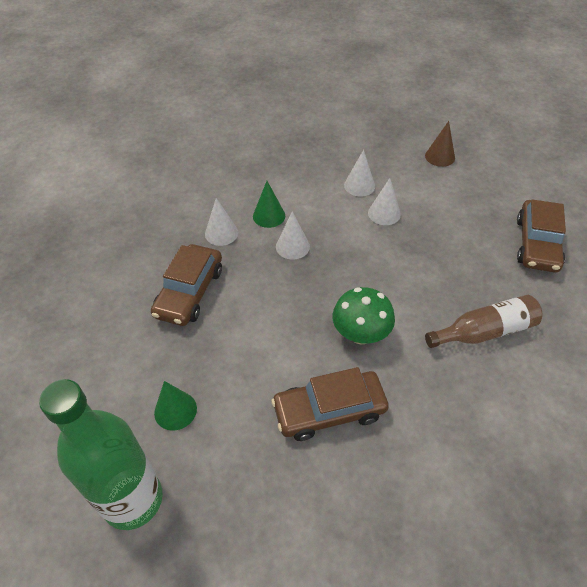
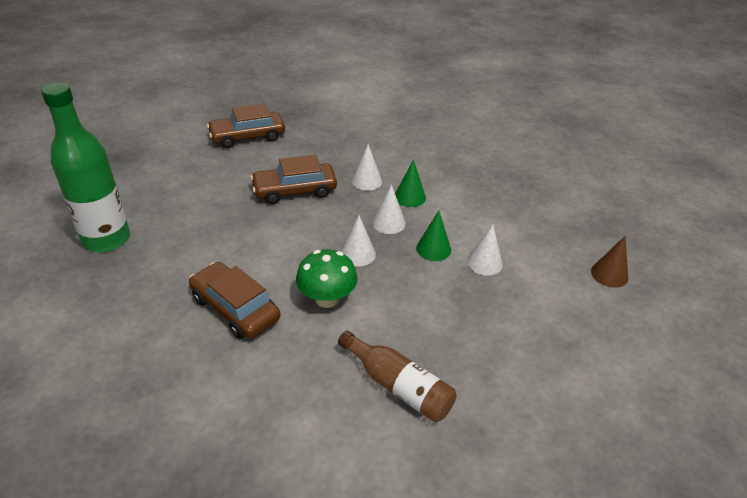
camera: 55 degrees right, 10 degrees down
green cone [154,381,197,431] -> green cone moved to [416,211,451,261]
white cone [344,150,375,197] -> white cone moved to [341,215,376,266]
brown car [517,199,566,273] -> brown car moved to [207,103,285,148]

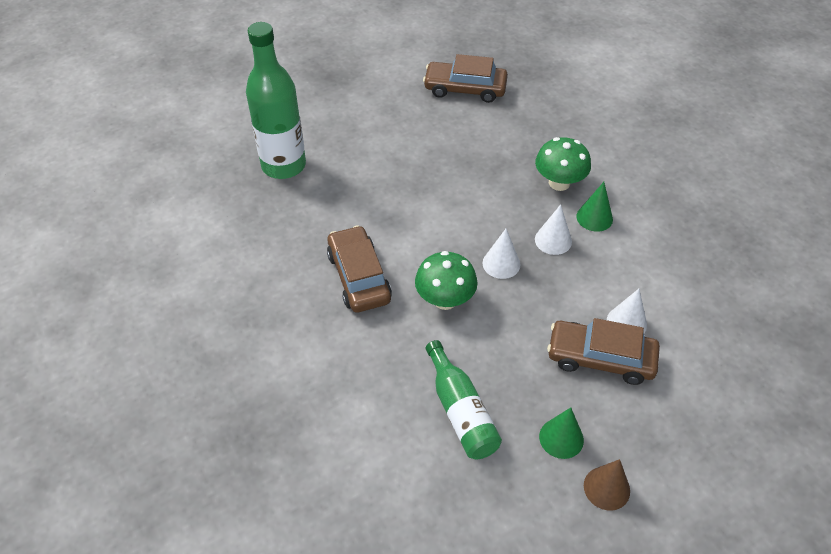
camera: 30 degrees right, 10 degrees up
brown car [251,155,337,204] -> brown car moved to [547,318,660,385]
brown bottle [338,330,456,422] -> green bottle [426,340,502,459]
white cone [351,144,382,191] -> green mushroom [535,137,591,191]
green cone [416,211,451,261] -> green cone moved to [539,407,584,459]
brown cone [591,236,628,288] -> brown cone moved to [584,459,630,511]

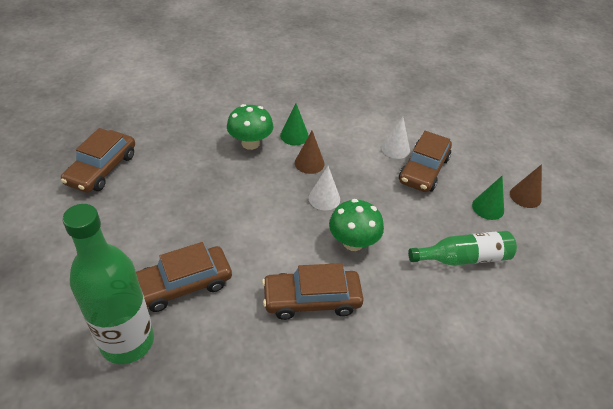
camera: 80 degrees left, 5 degrees down
white cone [535,204,572,255] -> brown cone [295,131,325,174]
none -> brown car [136,242,232,312]

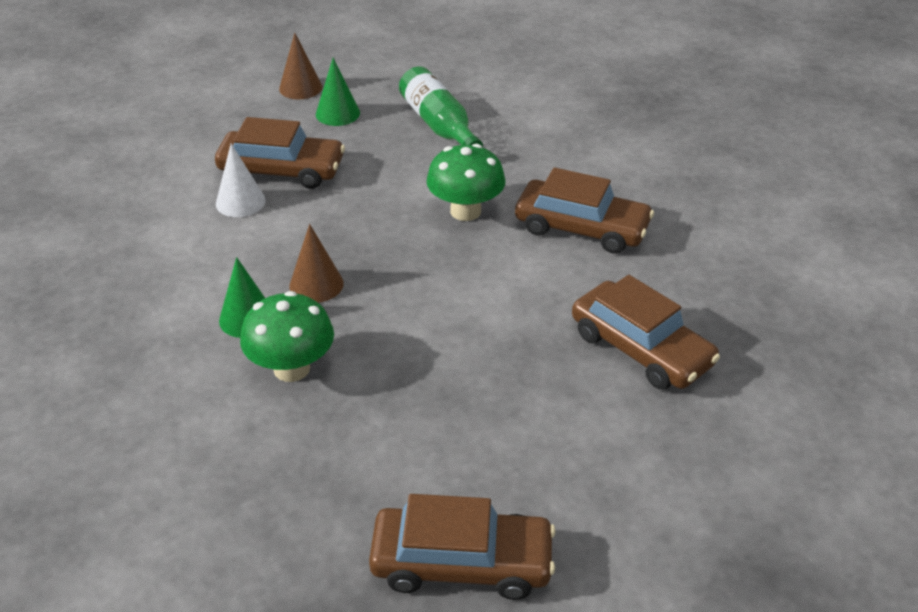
camera: 105 degrees left, 5 degrees down
green bottle [62,204,154,364] -> none
brown car [262,263,364,320] -> brown car turned 45 degrees counterclockwise [515,167,654,254]
white cone [309,166,340,210] -> none

